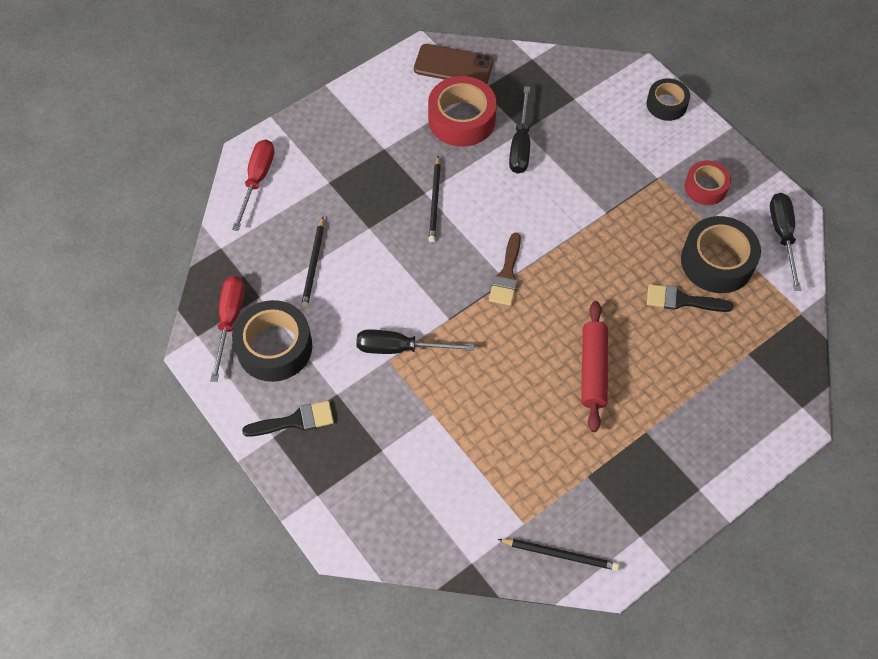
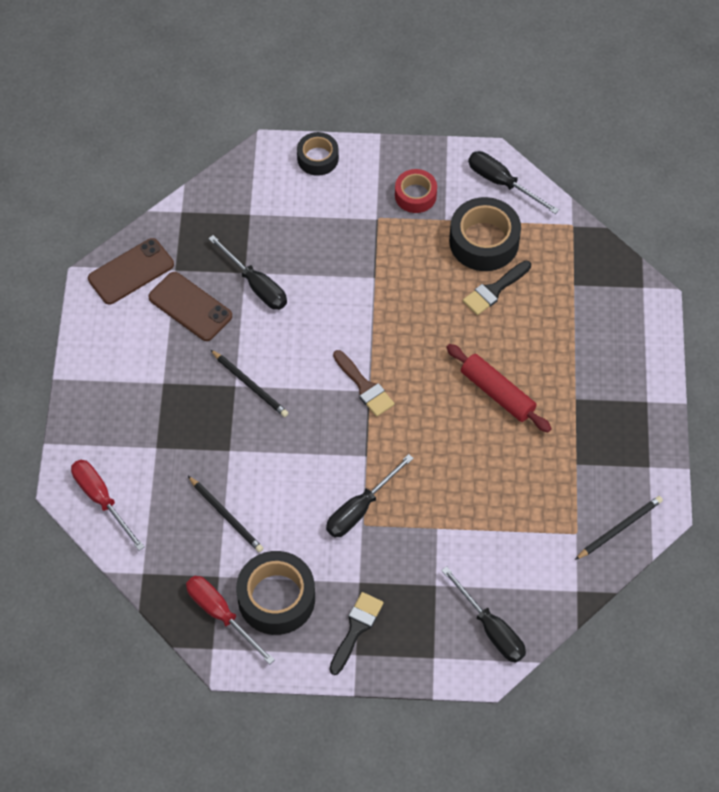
camera: 50 degrees left, 0 degrees up
red tape [428,76,497,147] -> brown phone [148,272,232,341]
none -> black screwdriver [441,566,526,663]

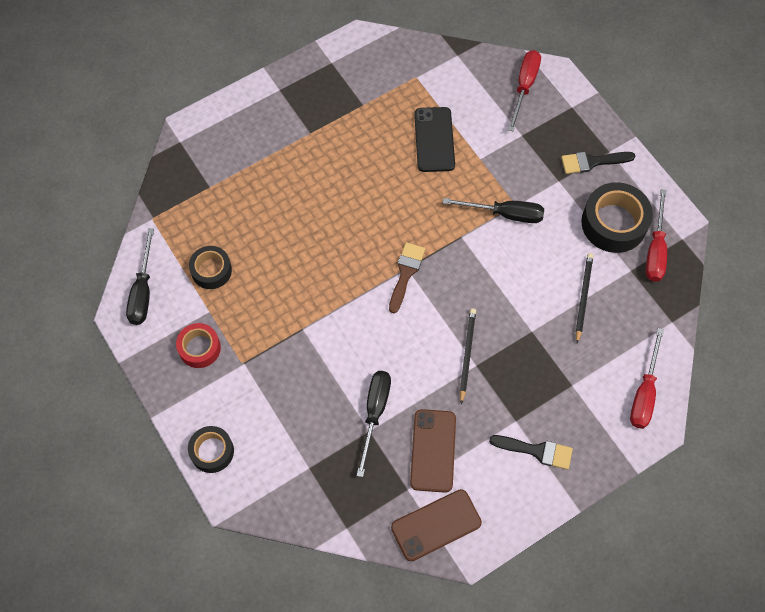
camera: 125 degrees left, 5 degrees up
brown phone [88,238,174,305] -> brown phone turned 45 degrees counterclockwise [391,489,482,561]
black screwdriver [441,566,526,663] -> red screwdriver [508,50,541,131]
red rolling pin [446,344,552,432] -> none
black tape [449,197,521,271] -> black tape [189,246,232,289], size x0.61
black brush [463,261,531,315] -> black brush moved to [489,435,573,470]
black pencil [575,496,663,560] -> none
none -> black phone [414,107,455,172]

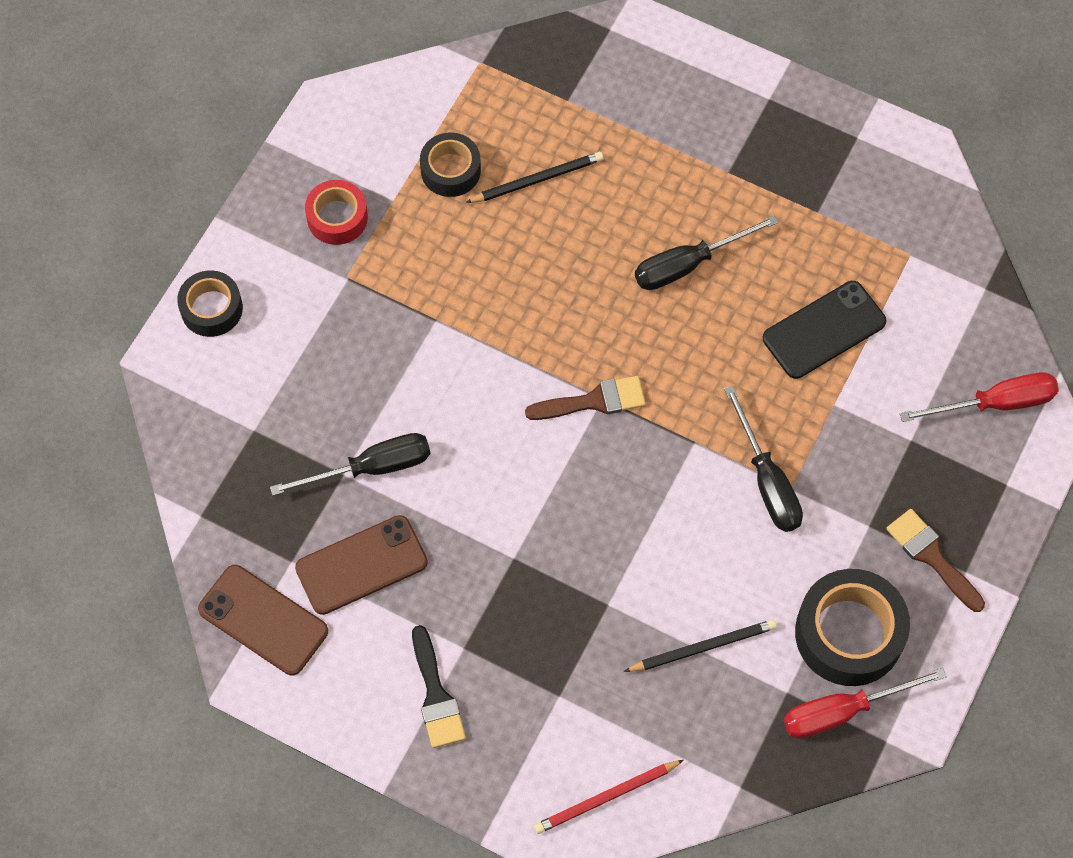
camera: 60 degrees right, 0 degrees up
black screwdriver [126,228,154,325] -> black screwdriver moved to [635,215,778,290]
black pencil [460,309,476,404] -> black pencil moved to [465,152,603,203]
black brush [561,152,635,174] -> brown brush [886,509,985,612]
red screwdriver [630,328,664,429] -> red pencil [534,760,684,834]

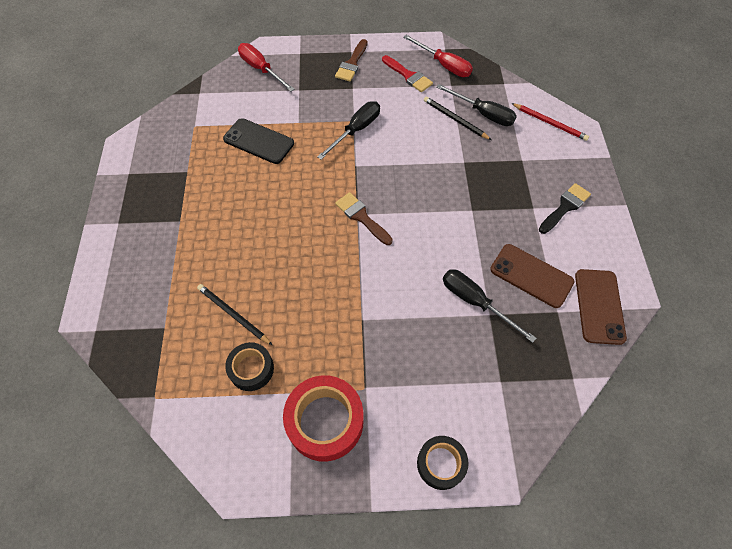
camera: 120 degrees left, 5 degrees down
red tape [305,180,368,245] -> red tape [283,375,364,462], size x1.65
black screwdriver [635,215,778,290] -> black screwdriver moved to [436,84,517,126]
black tape [795,569,910,686] -> red brush [382,55,433,92]

